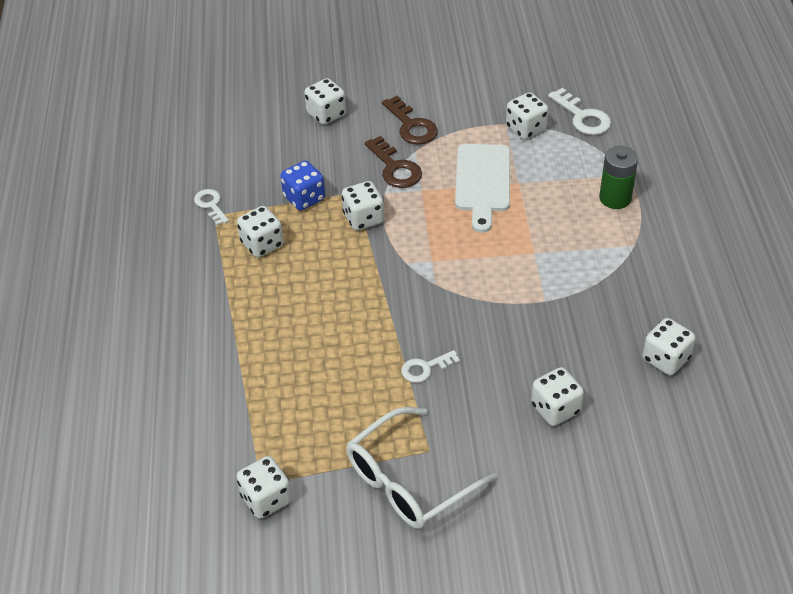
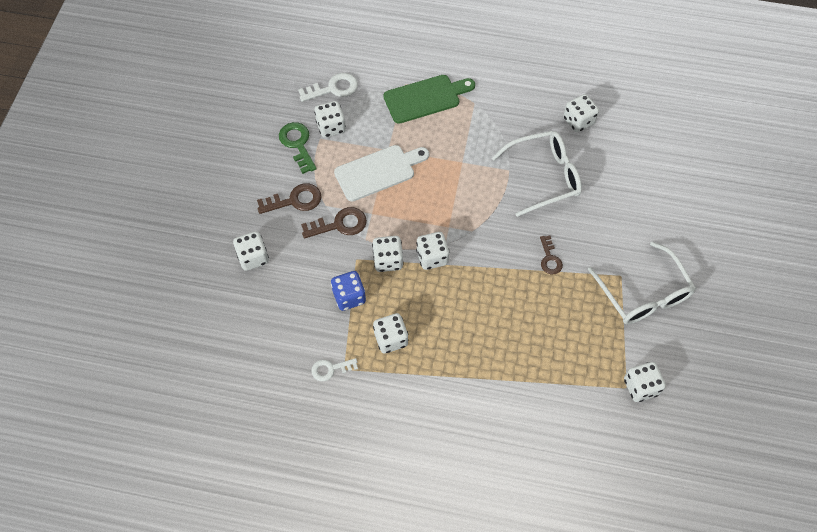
camera: 75 degrees left, 15 degrees up
white key [401,350,460,383] -> brown key [540,235,563,274]
white cutting board [455,144,510,233] -> white cutting board turned 45 degrees counterclockwise [334,145,429,202]
white dice [531,367,584,426] -> white dice moved to [416,232,450,270]
green battery [599,146,638,209] -> green cutting board [384,75,475,124]
none -> green key [279,122,317,174]
none -> white glasses [492,131,582,217]

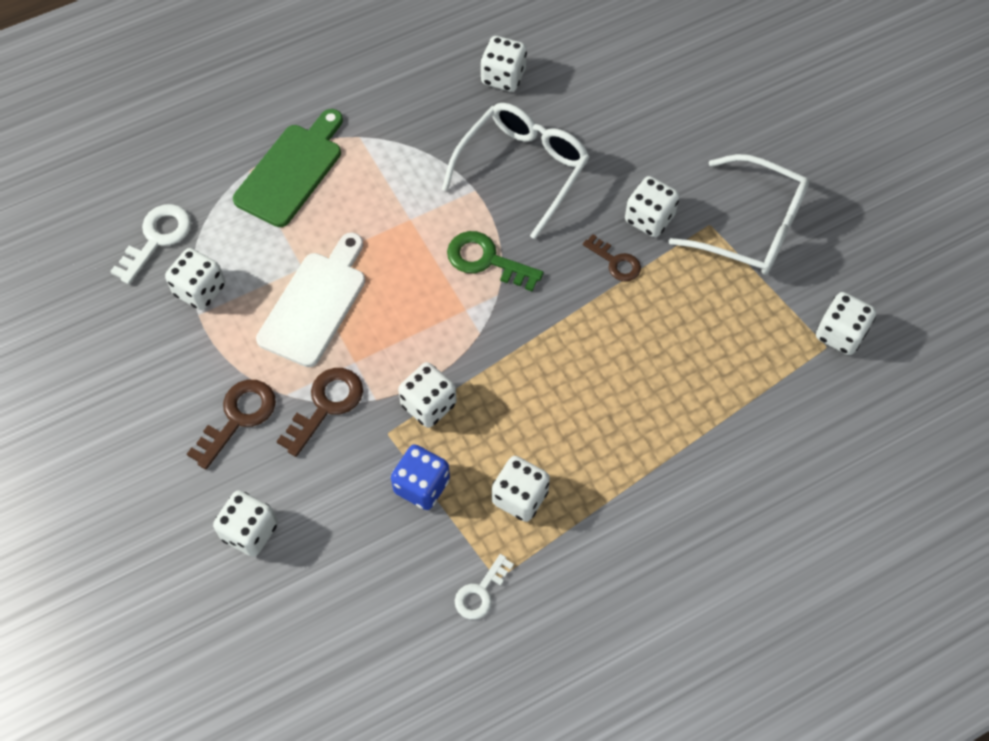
camera: 40 degrees left, 0 degrees up
green key [279,122,317,174] -> green key moved to [447,231,543,291]
white dice [416,232,450,270] -> white dice moved to [625,176,680,237]

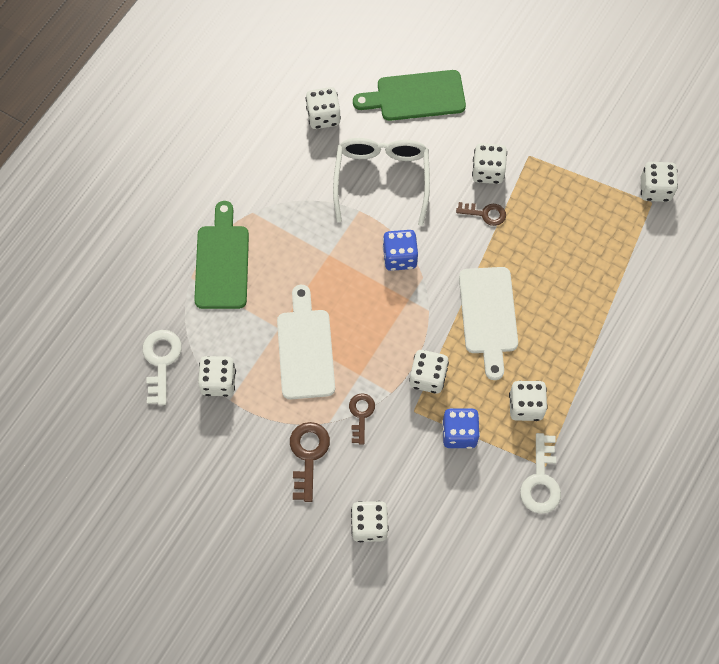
camera: 30 degrees left, 5 degrees up
brown key [277,368,363,457] -> brown key [349,393,375,445], size x0.66
green key [447,231,543,291] -> blue dice [383,230,418,271]
white key [455,554,514,620] -> white key [520,433,561,514], size x1.52
white glasses [669,154,809,275] -> none
none -> green cutting board [353,70,466,121]
none -> white cutting board [459,267,518,380]

